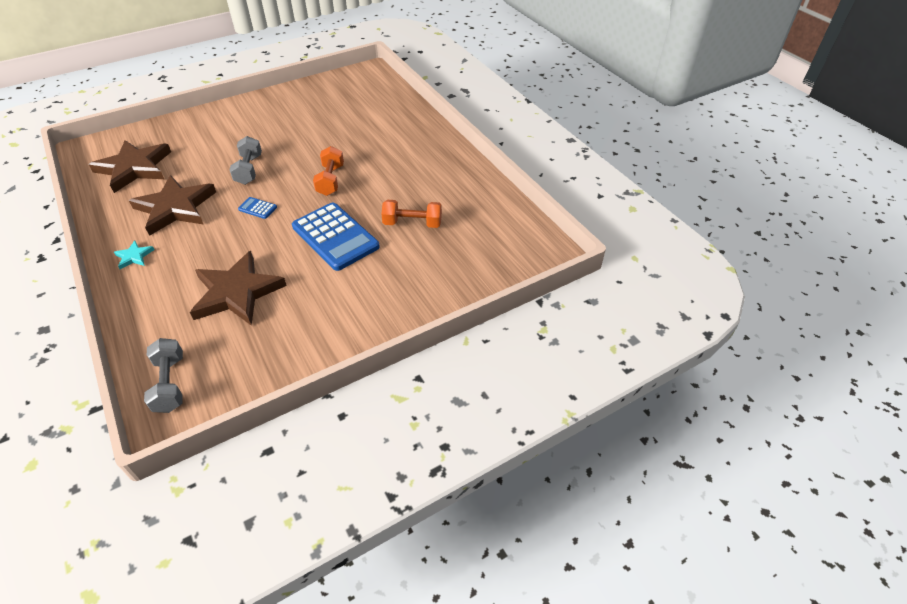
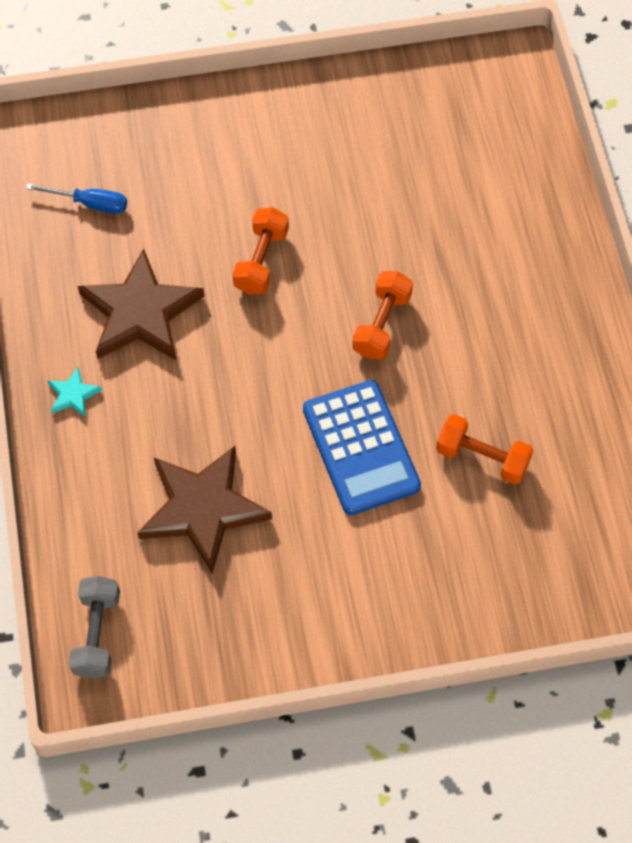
camera: 20 degrees right, 15 degrees up
brown star [89,140,171,193] -> blue screwdriver [26,183,127,214]
grey dumbbell [230,136,262,185] -> orange dumbbell [233,207,289,295]
blue calculator [238,197,277,219] -> none

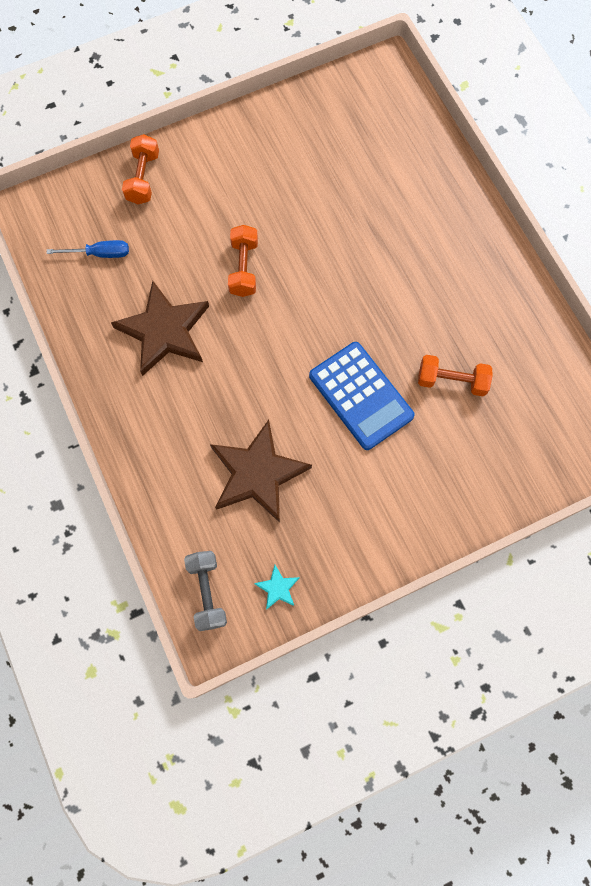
camera: 15 degrees left, 10 degrees up
turquoise star [48,367,102,417] -> turquoise star moved to [254,565,300,610]
orange dumbbell [352,271,413,359] -> orange dumbbell moved to [122,134,159,204]

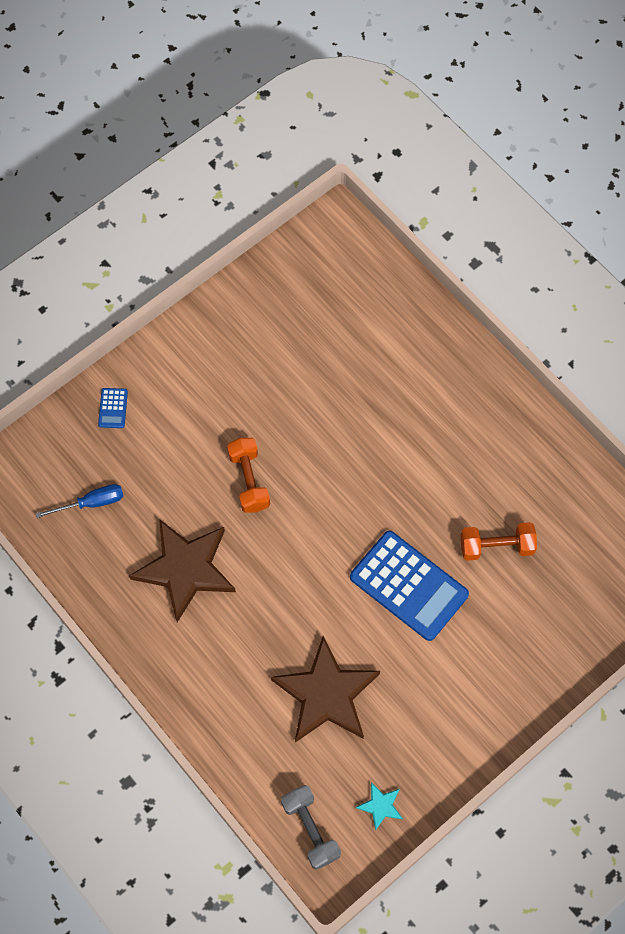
camera: 15 degrees left, 5 degrees down
orange dumbbell [122,134,159,204] -> blue calculator [98,388,128,428]

